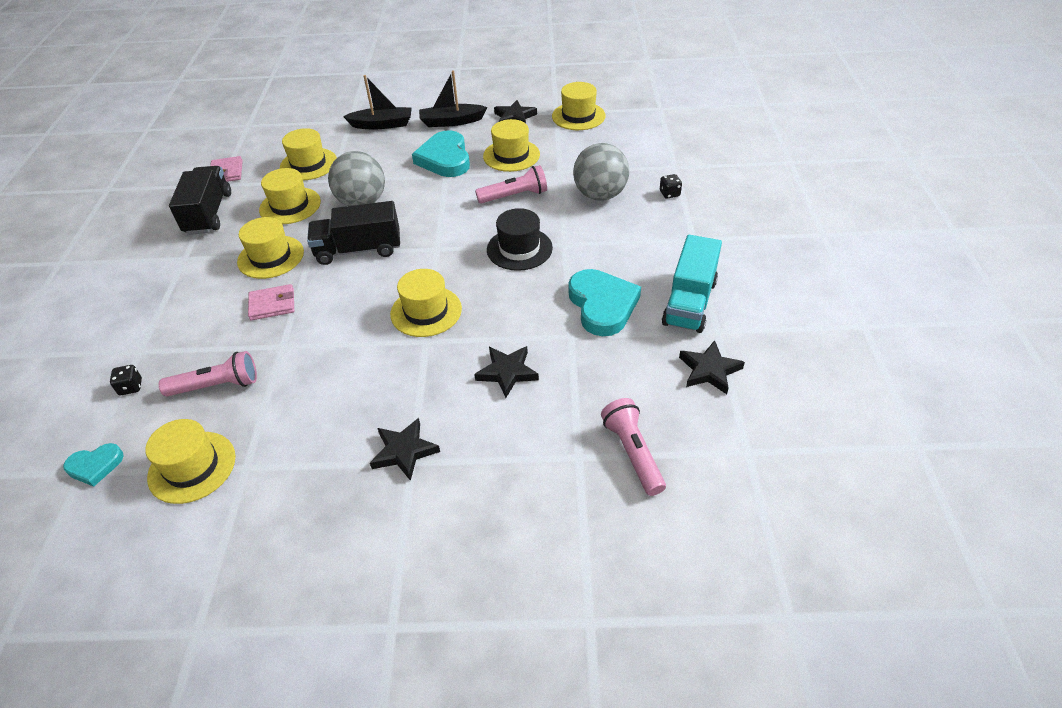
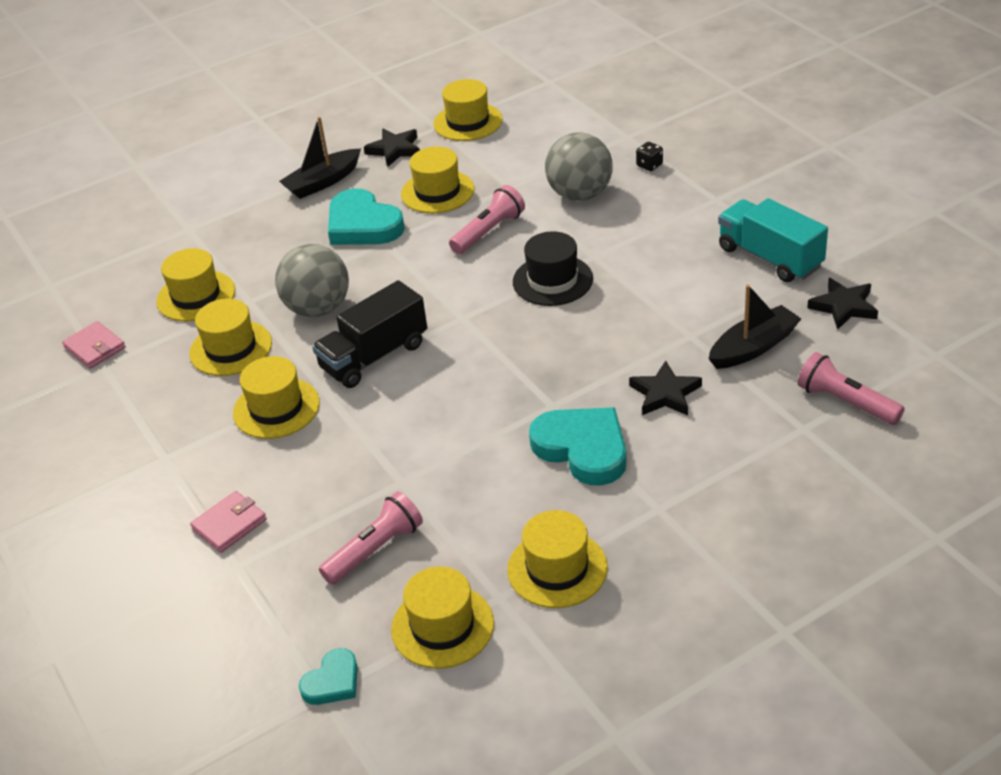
camera: 30 degrees left, 5 degrees down
black dice [110,365,142,395] -> none
black truck [169,166,231,235] -> none
pink wallet [248,284,294,321] -> pink wallet moved to [190,491,267,553]
black boat [343,75,412,129] -> black boat moved to [709,285,801,369]
black star [370,418,440,481] -> none
yellow hat [390,269,462,337] -> yellow hat moved to [507,510,608,608]
turquoise heart [569,269,641,336] -> turquoise heart moved to [529,408,626,486]
turquoise truck [662,235,722,333] -> turquoise truck turned 150 degrees clockwise [718,198,828,282]

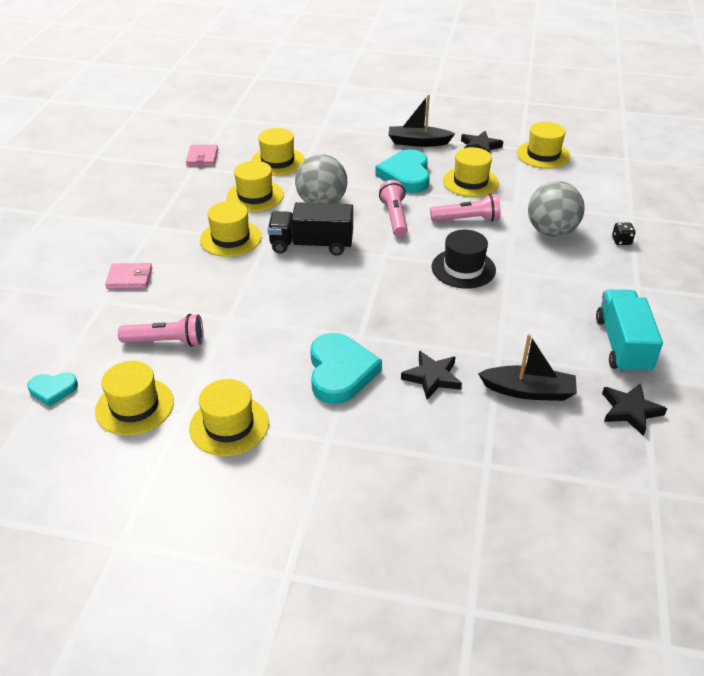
camera: 40 degrees right, 0 degrees up
pink flashlight [798,352,905,425] -> pink flashlight moved to [379,180,408,237]

